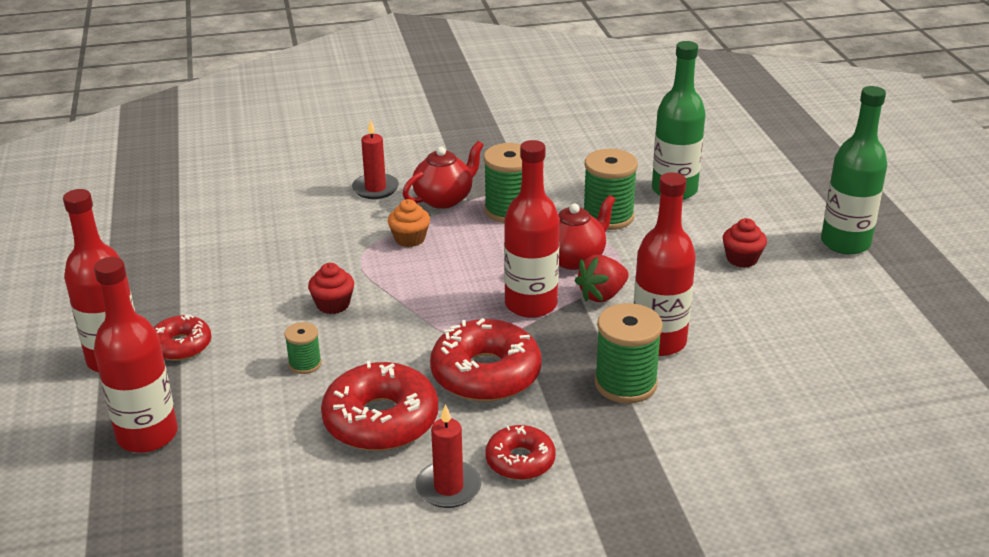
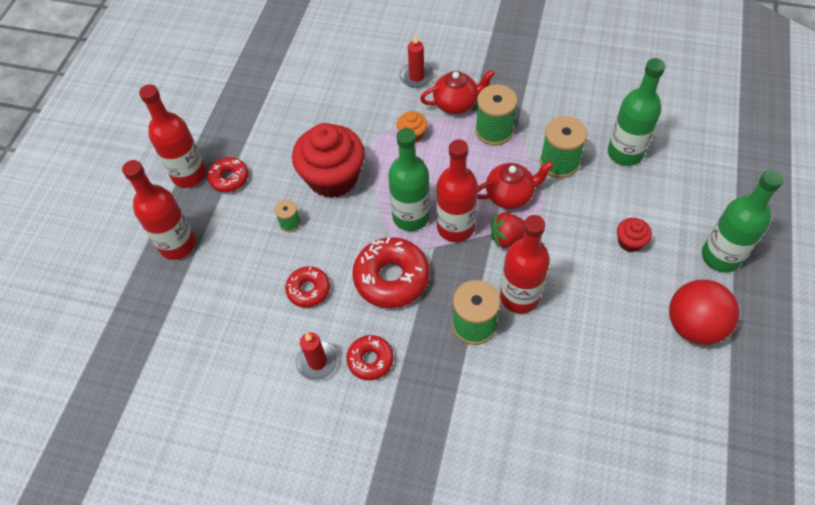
camera: 30 degrees right, 25 degrees up
red cupcake [308,263,354,314] -> red cupcake [292,123,365,198], size x2.23
red donut [321,361,438,451] -> red donut [285,266,330,308], size x0.58
none -> green bottle [388,128,430,231]
none -> red ball [669,280,739,345]

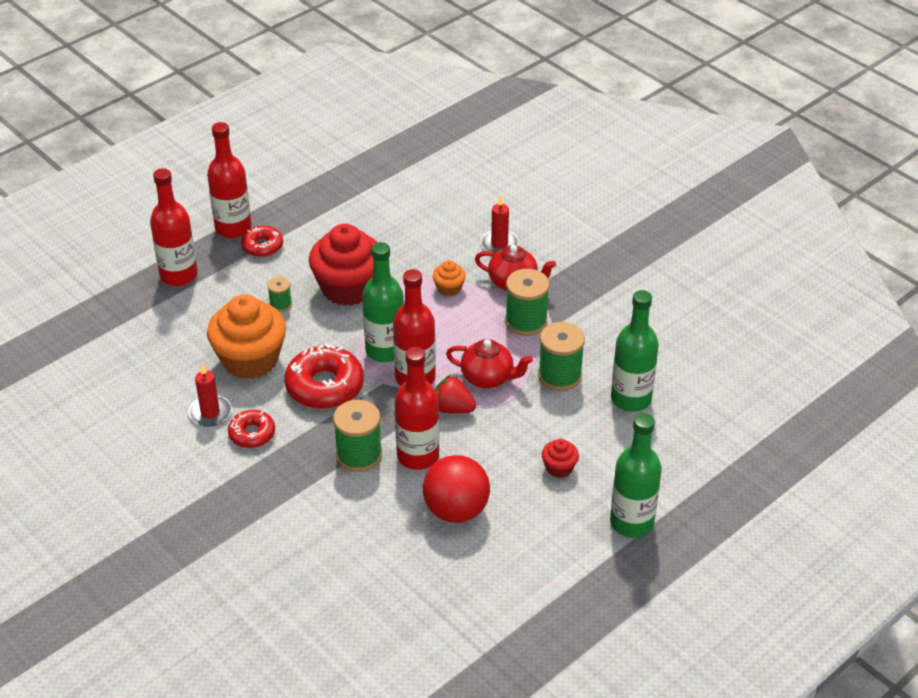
camera: 30 degrees right, 15 degrees down
red donut [285,266,330,308] -> orange cupcake [207,294,286,379]
red ball [669,280,739,345] -> red ball moved to [423,455,490,523]

